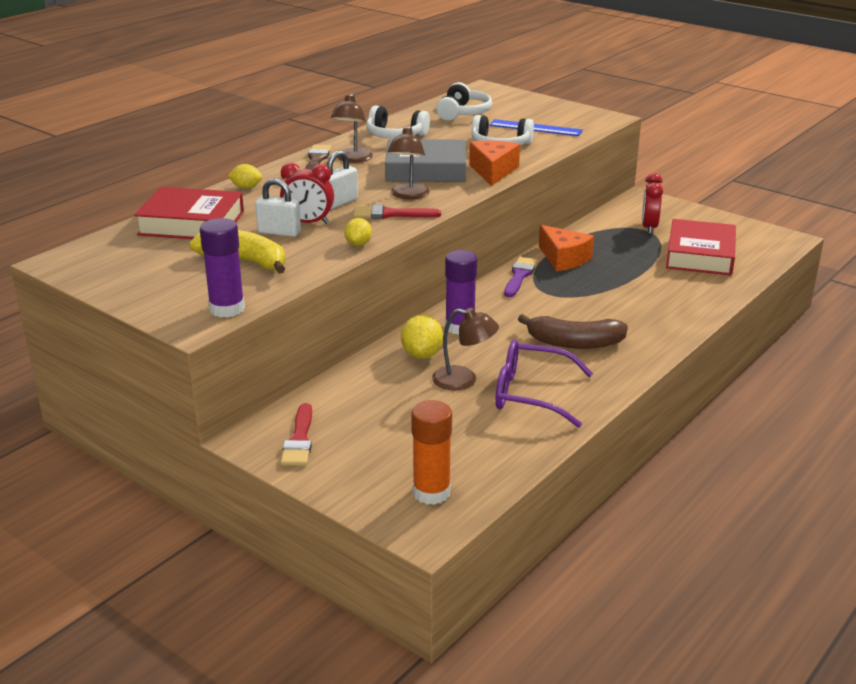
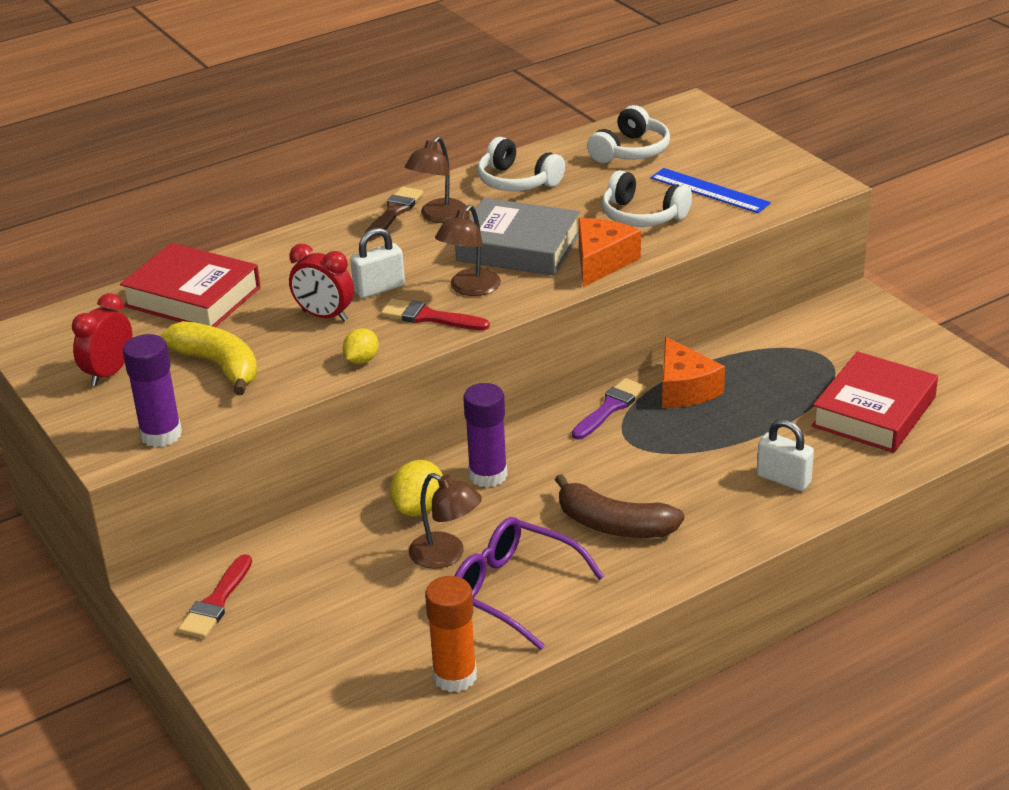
camera: 20 degrees right, 5 degrees up
yellow lemon [228,164,262,189] -> none
white padlock [255,178,301,237] -> white padlock moved to [757,419,814,491]
orange glue stick [411,400,452,505] -> orange glue stick moved to [425,576,477,692]
red clock [642,173,663,234] -> red clock moved to [72,293,132,386]

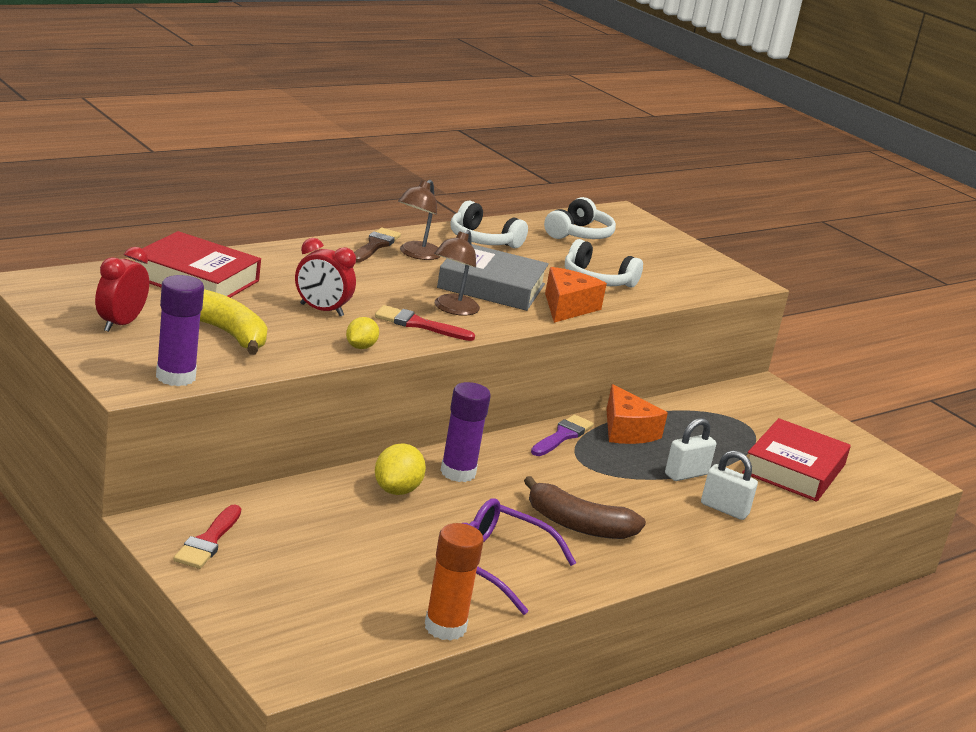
camera: 10 degrees left, 10 degrees down
white padlock [350,228,405,298] -> white padlock moved to [665,418,716,481]
brown lamp [409,473,482,569] -> none
blue ruler [651,168,771,213] -> none

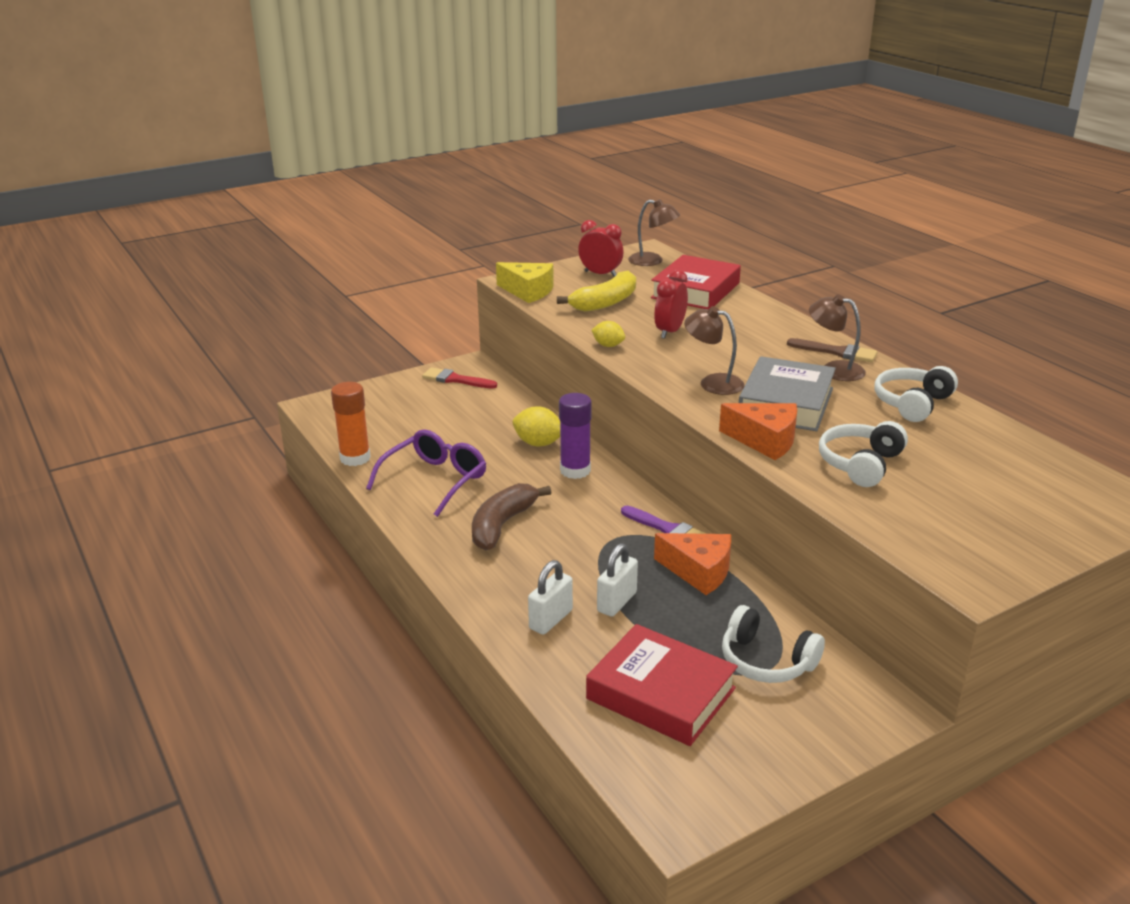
camera: 100 degrees right, 5 degrees up
purple glue stick [156,275,204,386] -> yellow cheese [496,262,554,303]
red brush [375,305,475,341] -> none
white headphones [544,197,616,239] -> white headphones moved to [722,605,825,683]
orange cheese [606,384,668,444] -> orange cheese turned 135 degrees counterclockwise [654,533,731,595]
white padlock [665,418,716,481] -> white padlock turned 60 degrees clockwise [597,543,638,617]
none -> brown lamp [628,199,680,266]

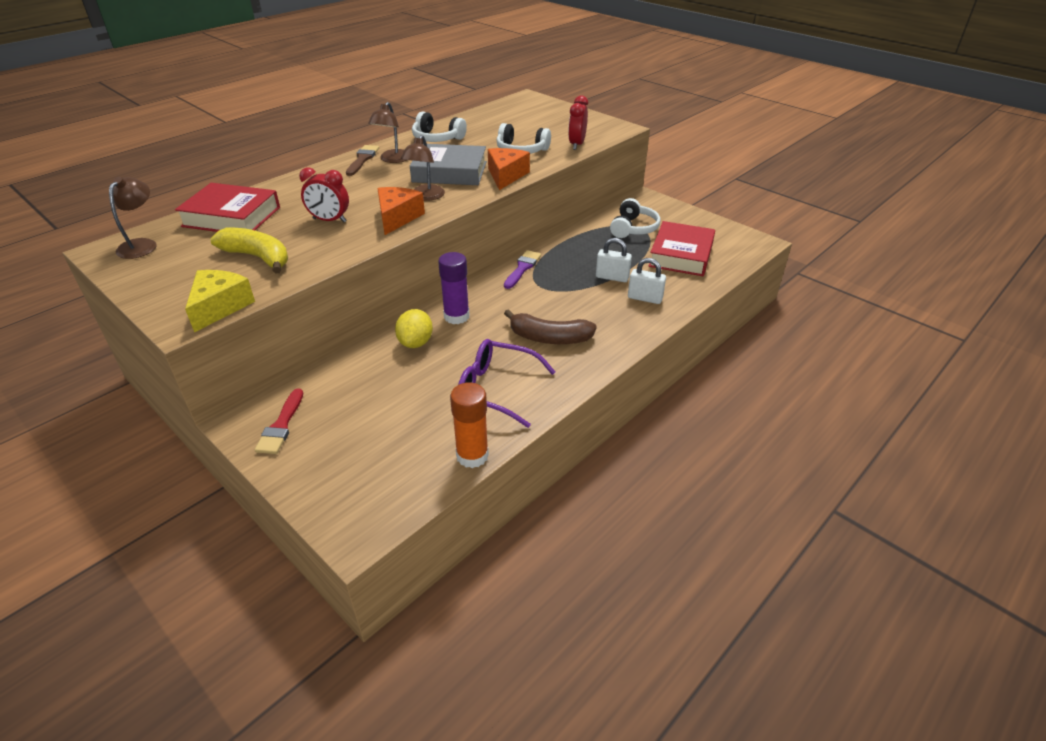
camera: 105 degrees left, 10 degrees up
red clock [578,220,624,277] -> red clock moved to [568,95,588,150]
yellow lemon [592,321,625,347] -> none
orange cheese [654,533,731,595] -> orange cheese moved to [377,187,425,235]

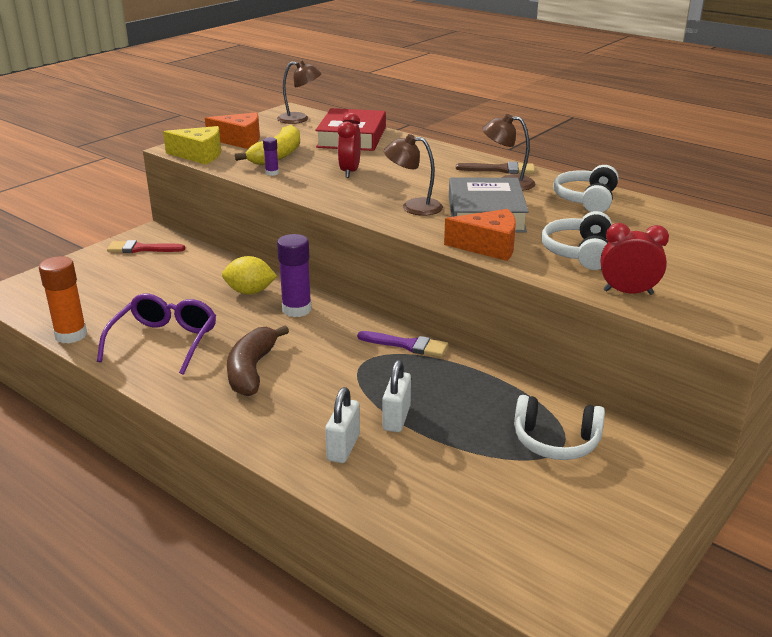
camera: 85 degrees right, 10 degrees down
orange cheese [377,187,425,235] -> orange cheese moved to [205,112,260,149]
red book [649,221,715,276] -> none
none -> purple glue stick [263,137,279,176]

